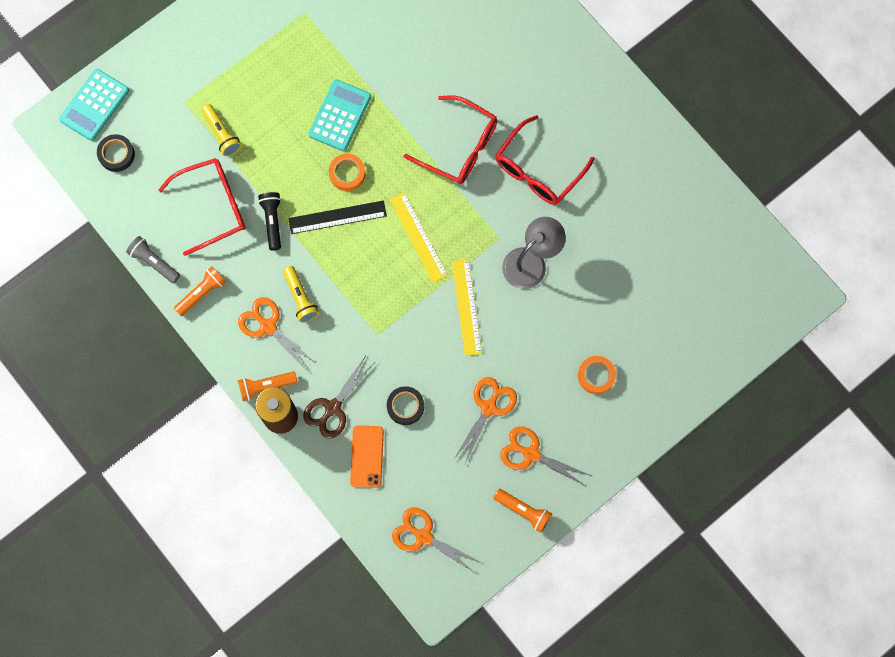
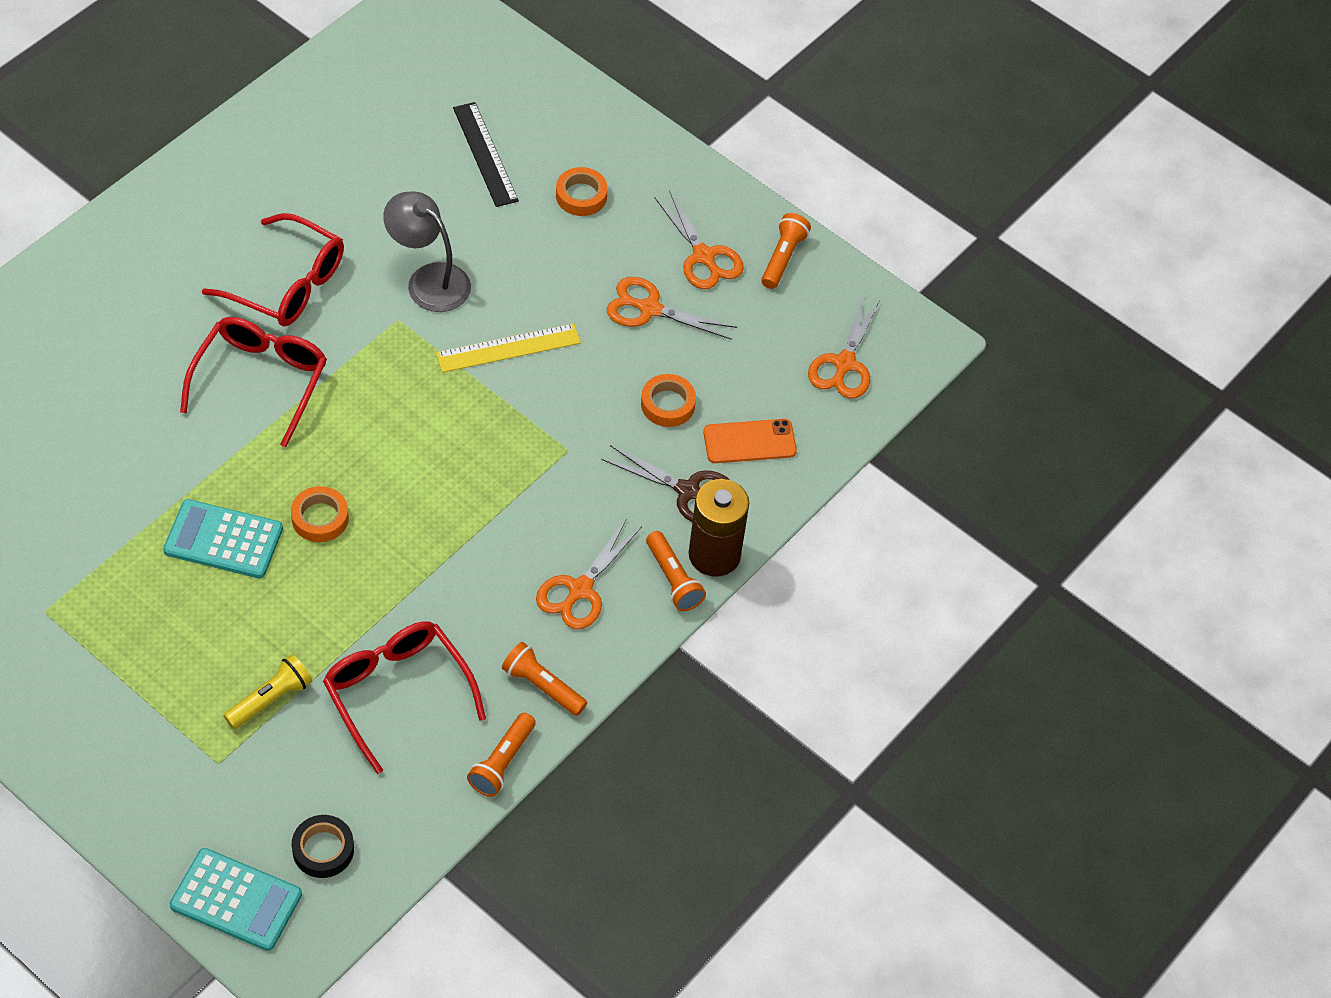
camera: 105 degrees left, 20 degrees down
grey flashlight [126,236,180,283] -> orange flashlight [467,713,536,797]
black flashlight [258,192,281,250] -> none
yellow flashlight [283,266,319,322] -> none
black ruler [288,201,387,234] -> black ruler moved to [453,102,519,207]
black tape [387,386,424,425] -> orange tape [641,374,696,427]
yellow ruler [389,192,448,282] -> none
orange scissors [500,426,591,487] -> orange scissors turned 45 degrees counterclockwise [655,190,744,289]

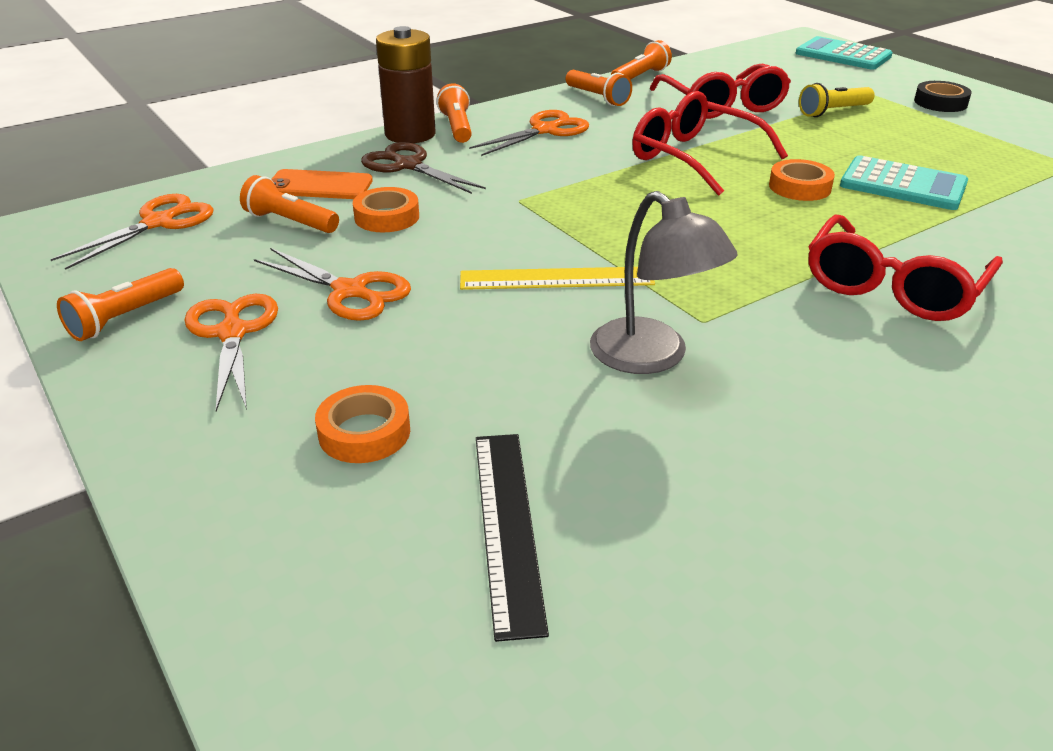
camera: 160 degrees left, 20 degrees down
red glasses [202,213,344,327] -> red glasses moved to [632,91,788,196]
black tape [292,815,354,878] -> black tape moved to [914,81,972,112]
none -> orange flashlight [240,175,339,233]

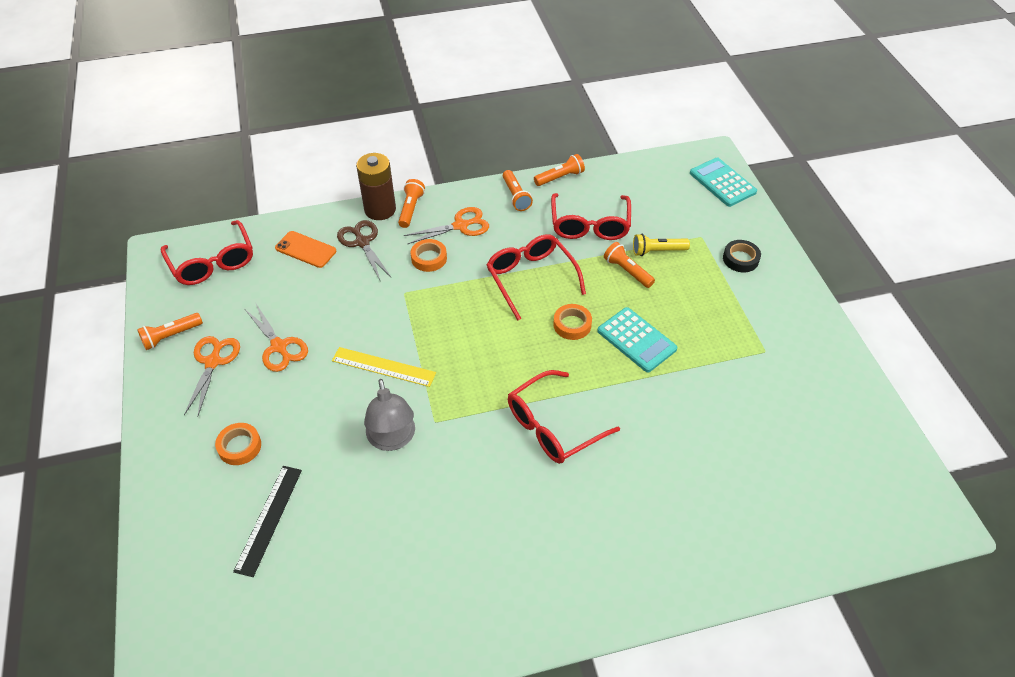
camera: 20 degrees right, 15 degrees up
orange scissors [51,194,214,270] -> red glasses [161,220,253,285]
orange flashlight [240,175,339,233] -> orange flashlight moved to [604,242,655,288]
orange tape [353,187,419,232] -> orange tape moved to [410,239,447,272]

